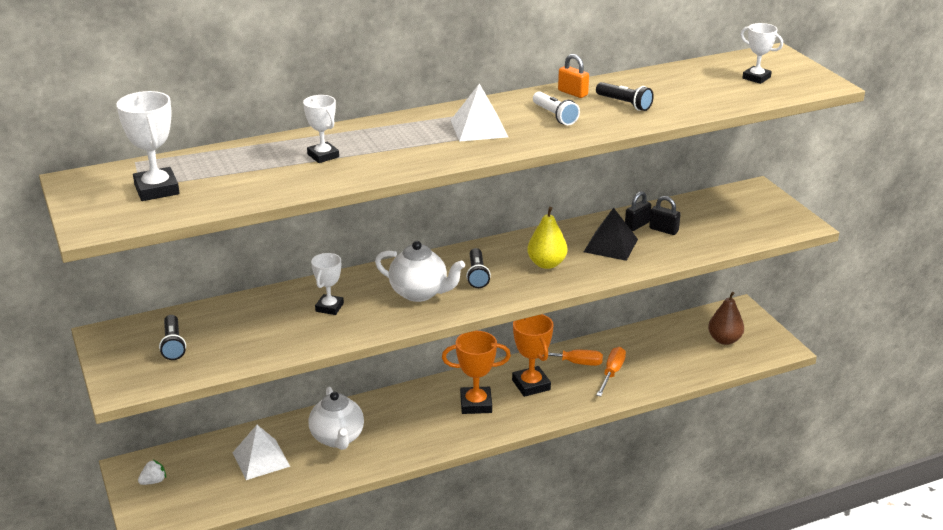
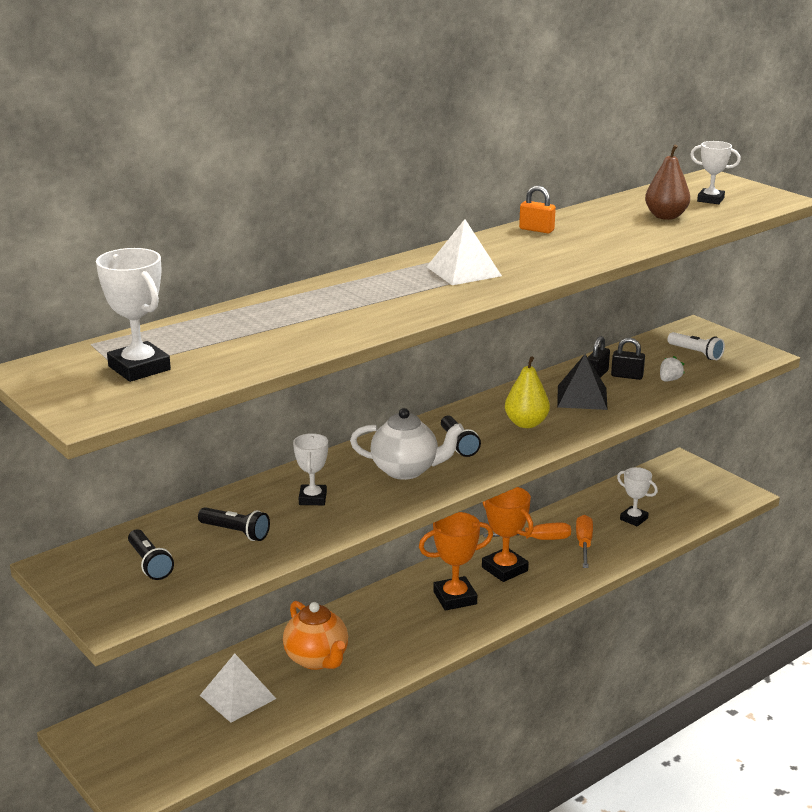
camera: 15 degrees left, 5 degrees down
white strawberry [138,459,166,485] -> white strawberry moved to [660,356,685,382]
white trophy [303,95,339,163] -> white trophy moved to [617,467,658,526]
white teapot [308,387,364,450] -> orange teapot [283,601,348,670]
white flashlight [533,91,580,125] -> white flashlight moved to [667,332,725,360]
black flashlight [596,82,654,111] -> black flashlight moved to [198,507,270,541]
brown pear [708,292,744,345] -> brown pear moved to [645,145,690,220]

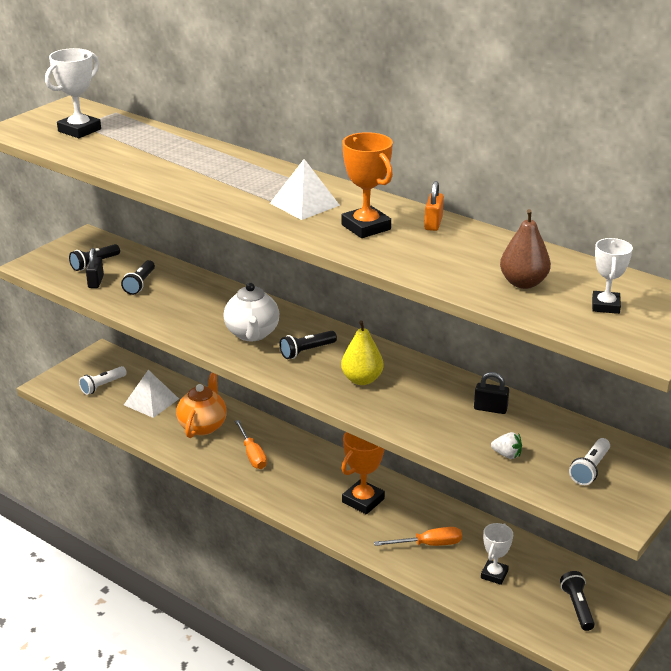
camera: 75 degrees right, 5 degrees up
orange teapot [283,601,348,670] -> orange teapot turned 150 degrees clockwise [176,372,227,438]
white trophy [293,433,328,505] -> none
orange trophy [419,512,493,610] -> orange trophy moved to [341,132,393,238]
orange screwdriver [483,522,571,540] -> orange screwdriver moved to [235,420,267,469]
black pyramid [557,354,608,410] -> none
black padlock [611,338,645,380] -> black padlock moved to [86,248,104,288]
none -> white flashlight [79,366,127,395]
none -> black flashlight [560,571,595,631]

